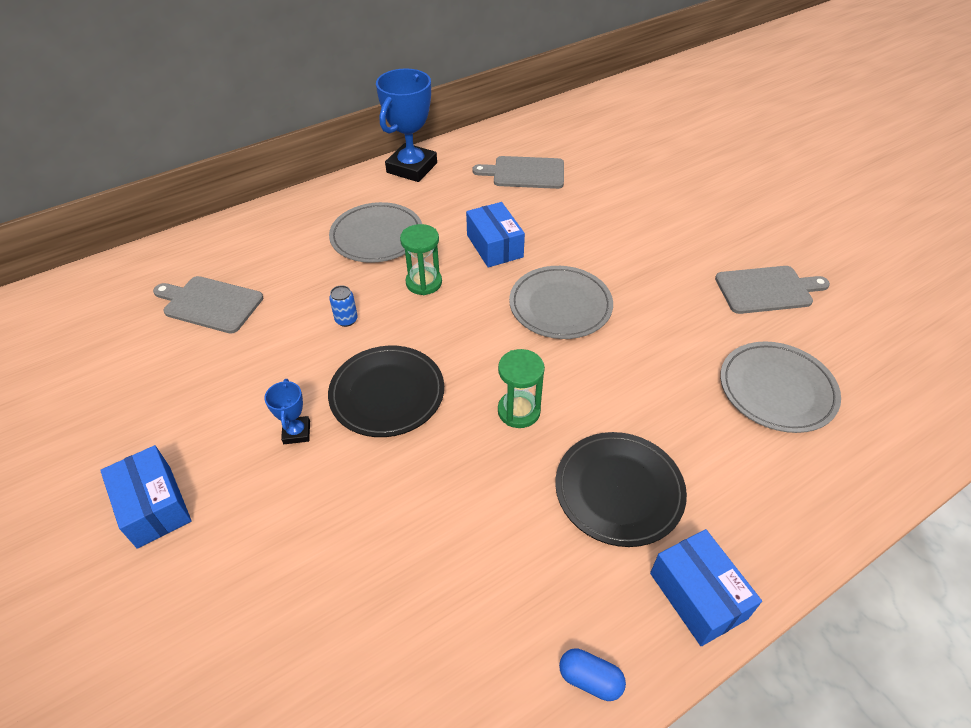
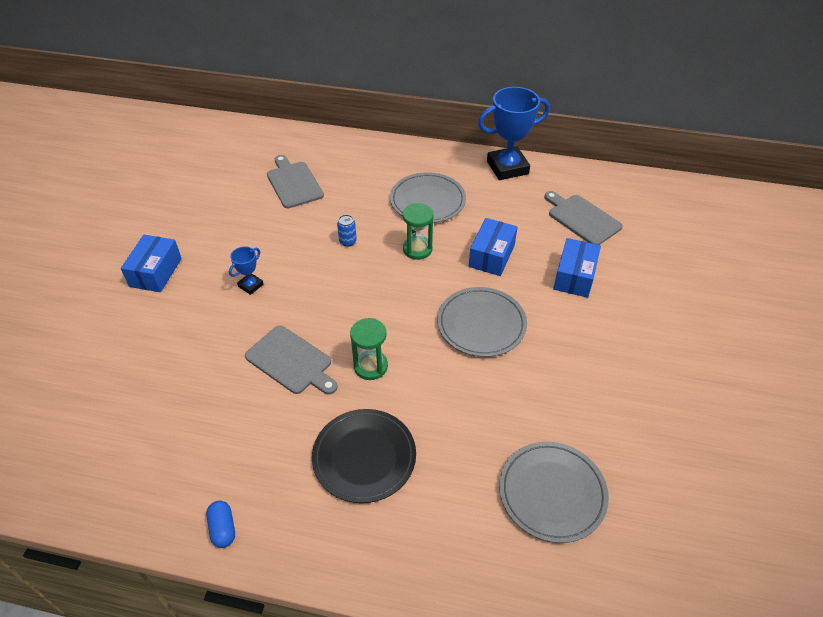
camera: 45 degrees right, 0 degrees up
black plate [328,346,444,437] -> none
blue box [650,529,762,646] -> blue box moved to [553,238,601,298]
grey cutting board [715,266,830,314] -> grey cutting board moved to [245,325,338,394]

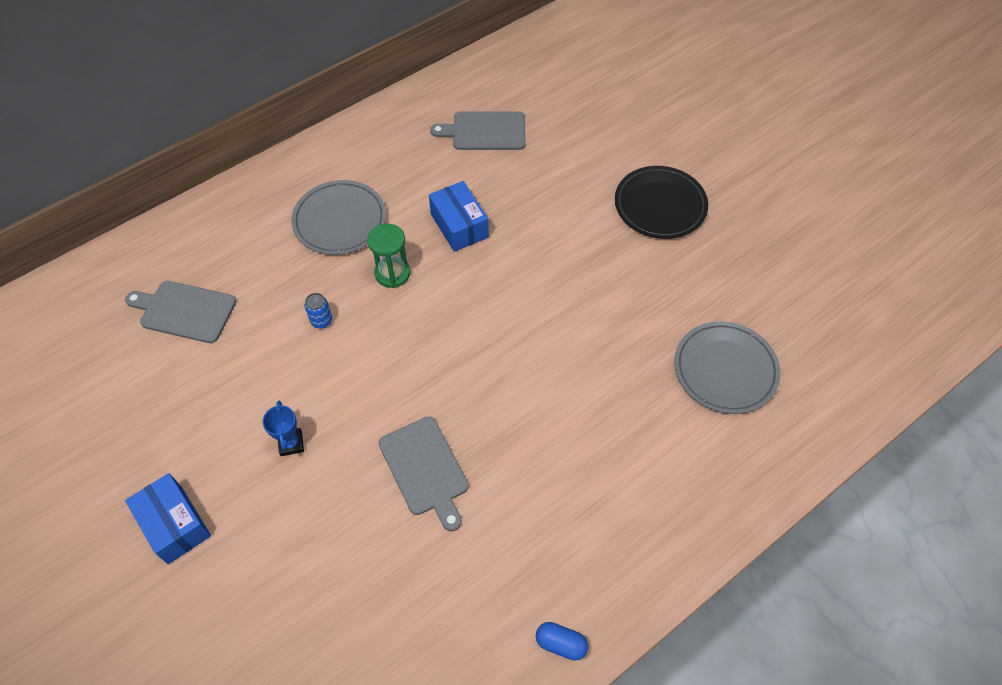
camera: 50 degrees left, 10 degrees up
grey cutting board [245,325,338,394] -> grey cutting board turned 75 degrees clockwise [379,416,469,531]
black plate [312,409,416,503] -> black plate moved to [615,166,708,239]
green hourglass [350,318,388,380] -> none
grey plate [437,287,527,357] -> none
blue trophy [478,87,550,180] -> none
blue box [553,238,601,298] -> none

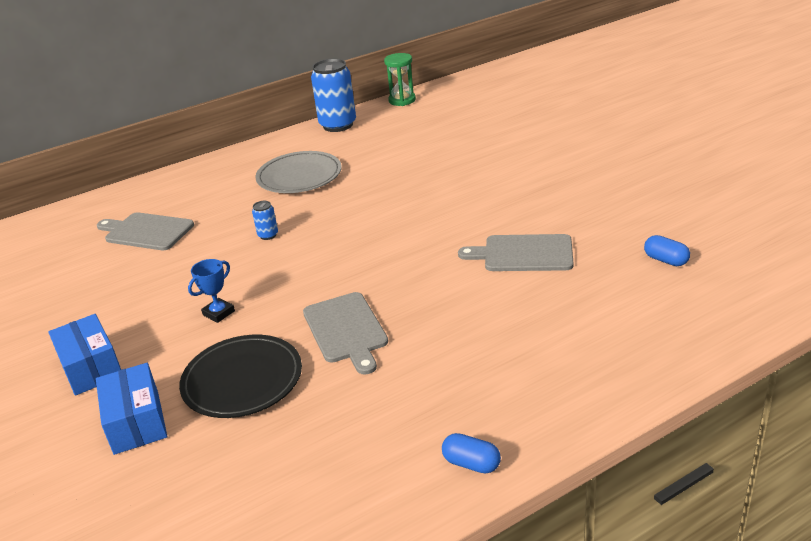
camera: 10 degrees right, 25 degrees down
blue trophy [262,401,304,456] -> blue trophy turned 45 degrees clockwise [188,259,235,323]
green hourglass [367,224,410,288] -> green hourglass moved to [384,53,416,106]
blue box [429,181,489,252] -> blue box moved to [96,363,167,455]
grey cutting board [430,111,526,150] -> grey cutting board moved to [458,234,573,271]
black plate [615,166,708,239] -> black plate moved to [179,335,302,418]
grey plate [674,321,781,414] -> blue capsule [644,235,690,266]
none -> blue can [311,59,356,132]

